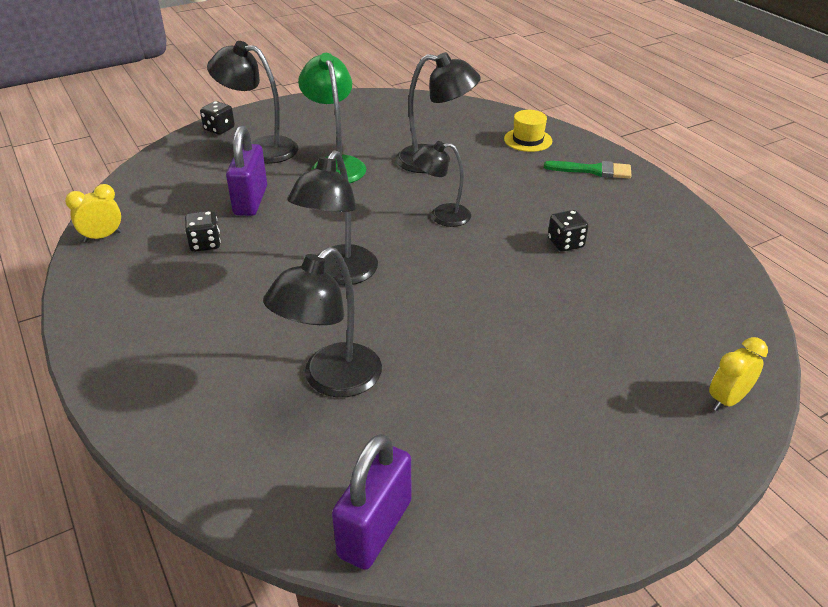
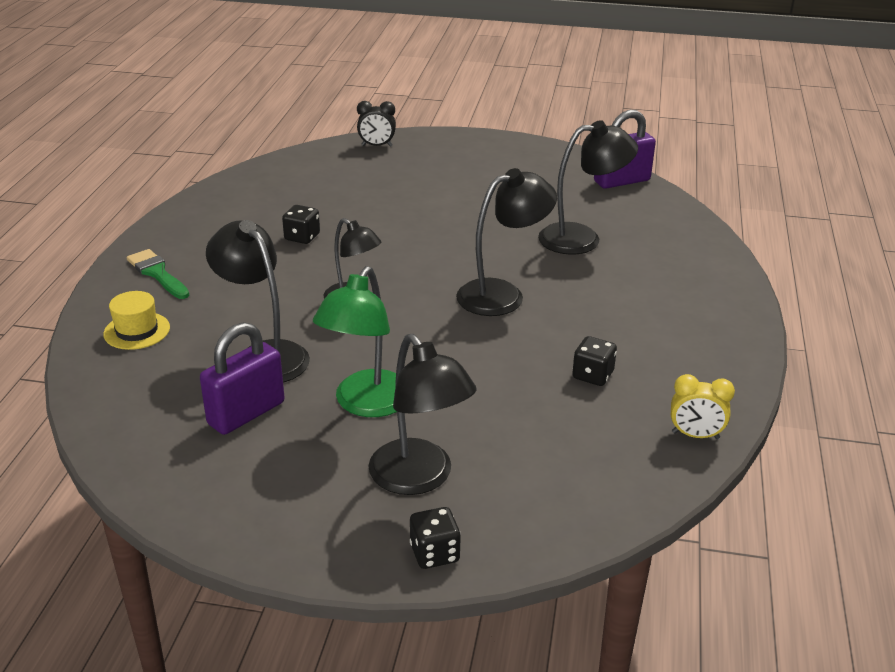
camera: 140 degrees left, 5 degrees down
purple padlock [226,125,267,216] -> purple padlock moved to [200,322,285,435]
yellow clock [709,337,768,411] -> black clock [357,101,396,147]

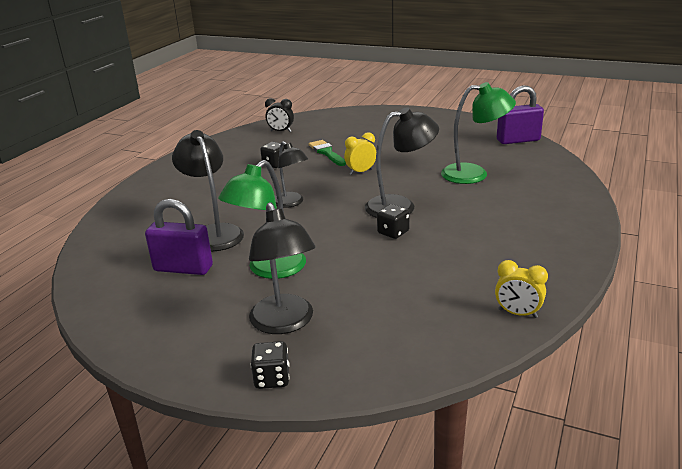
camera: 15 degrees right, 5 degrees down
yellow hat [103,291,170,350] -> none
green brush [127,249,189,299] -> green brush moved to [309,140,346,166]
purple padlock [200,322,285,435] -> purple padlock turned 45 degrees clockwise [145,199,213,275]
black clock [357,101,396,147] -> black clock moved to [265,98,294,132]
black lamp [538,120,638,255] -> green lamp [441,82,516,184]
black dice [572,336,617,386] -> black dice moved to [377,204,410,239]
none -> yellow clock [344,132,376,175]

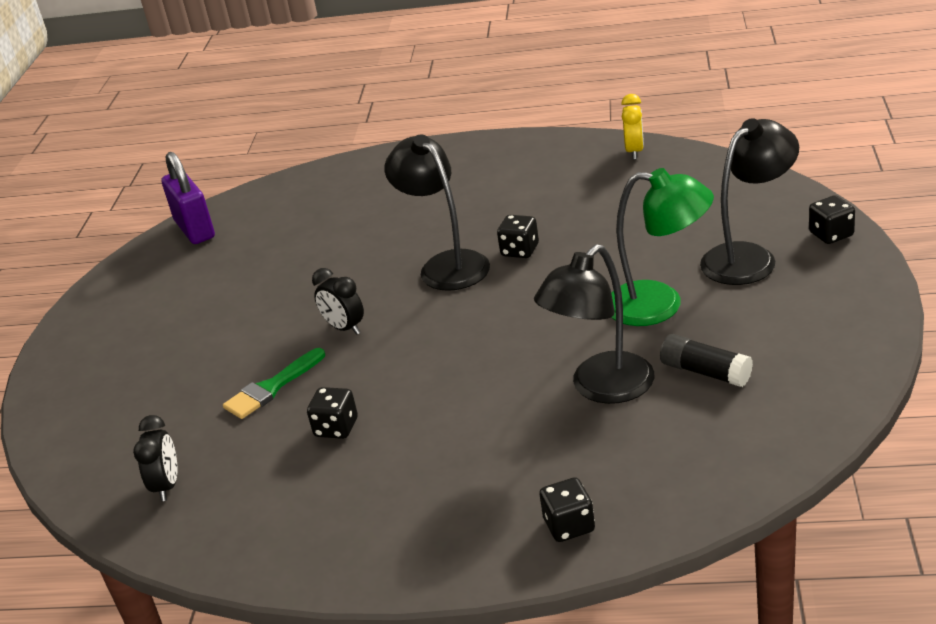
camera: 105 degrees left, 5 degrees up
purple padlock [145,199,213,275] -> black glue stick [660,334,753,387]
black lamp [275,141,308,208] -> none
yellow clock [344,132,376,175] -> black clock [312,268,364,335]
green lamp [441,82,516,184] -> none
none -> black dice [539,477,595,542]

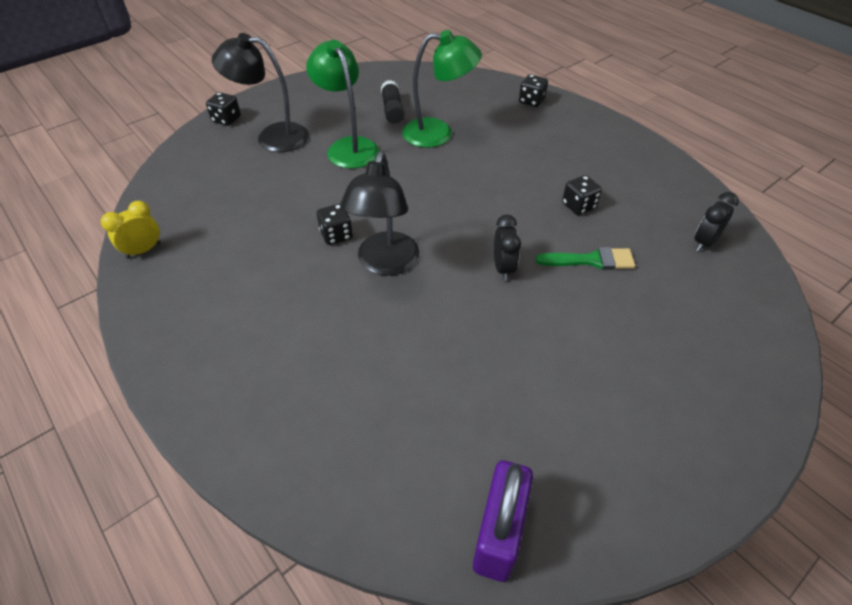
camera: 140 degrees left, 15 degrees up
black lamp [534,244,654,404] -> green lamp [402,30,482,148]

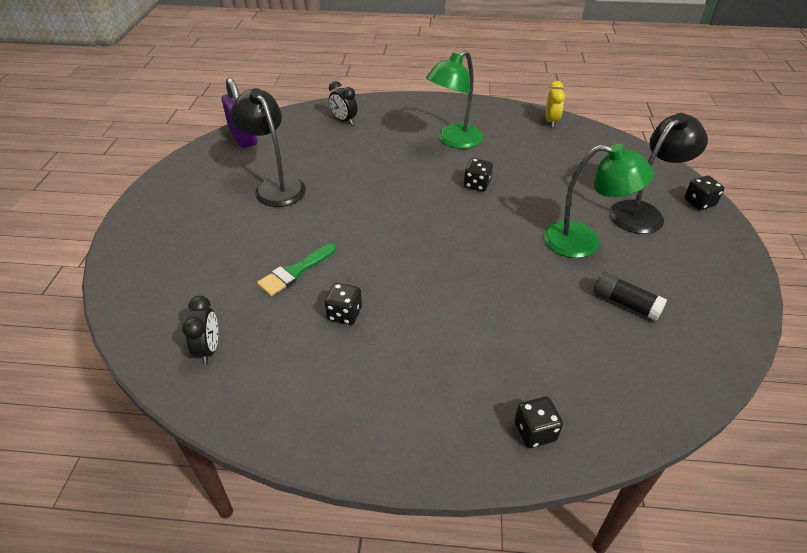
camera: 135 degrees right, 5 degrees down
black lamp [340,152,419,276] -> black lamp moved to [231,88,306,207]
green lamp [402,30,482,148] -> green lamp moved to [426,50,483,149]
black clock [494,215,521,281] -> black clock moved to [329,81,357,125]

